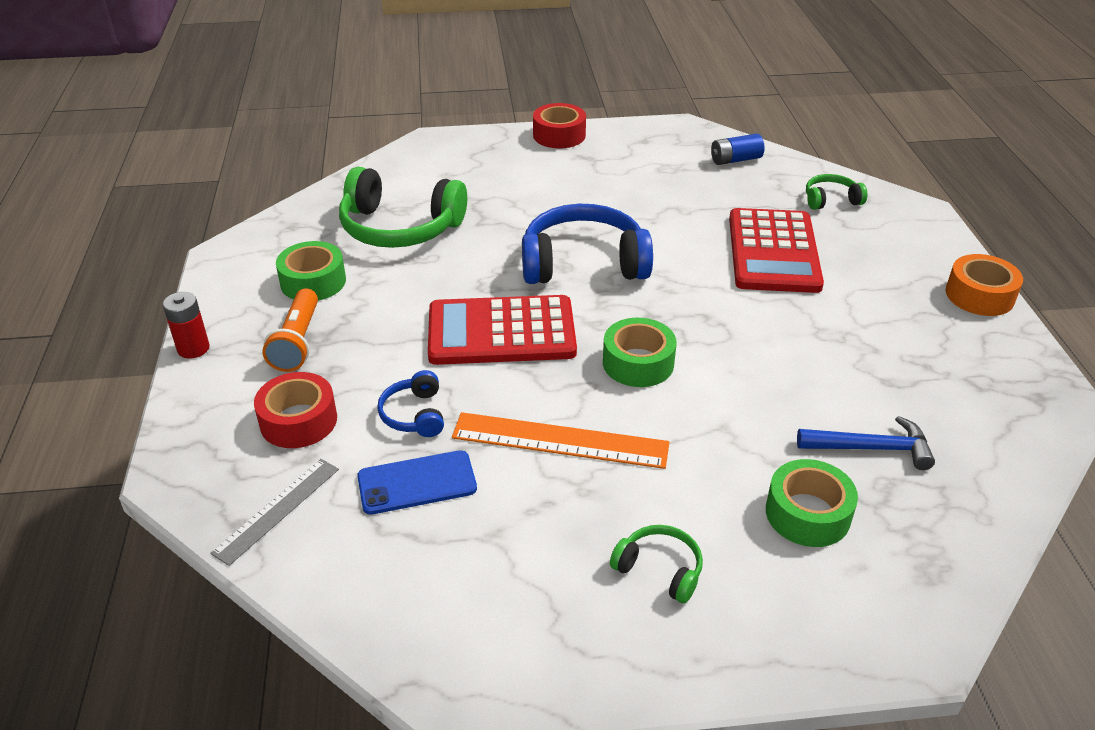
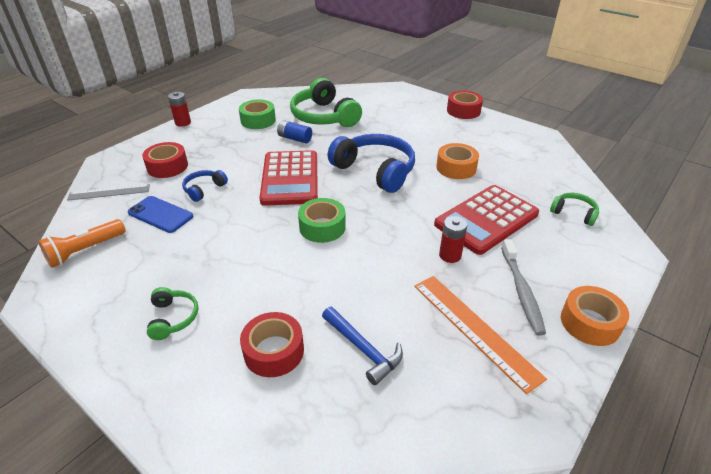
camera: 45 degrees right, 0 degrees up
orange flashlight [262,288,318,372] -> orange flashlight moved to [38,219,126,268]
red calculator [428,295,577,365] -> red calculator turned 135 degrees counterclockwise [260,150,318,206]
orange ruler [452,412,670,469] -> orange ruler moved to [414,276,547,394]
blue battery [711,133,764,165] -> blue battery moved to [277,120,312,143]
green tape [766,459,858,547] -> red tape [240,312,304,377]
none -> orange tape [436,143,479,179]
none -> red battery [439,216,467,263]
none -> grey toothbrush [501,239,546,336]

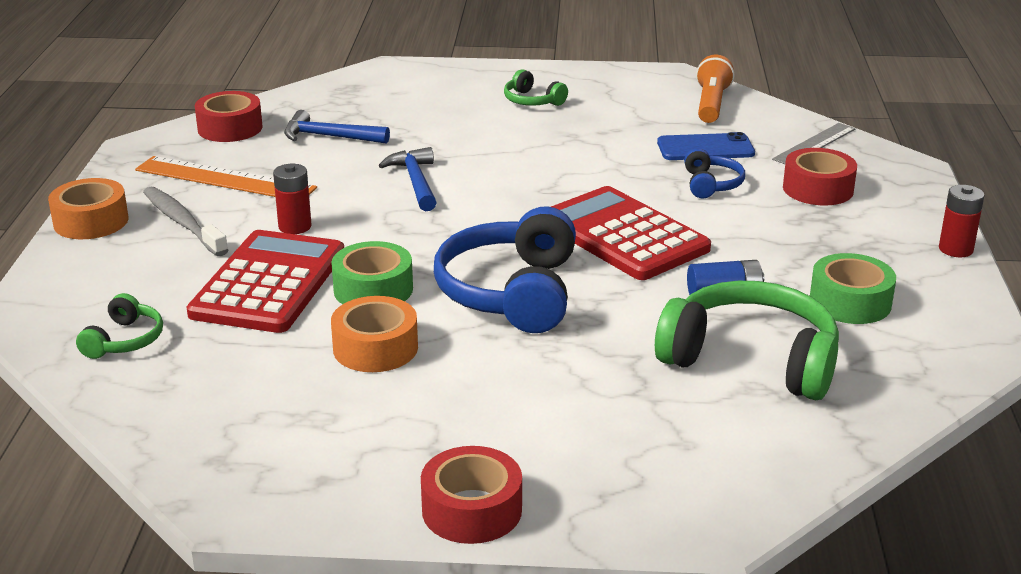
camera: 145 degrees right, 10 degrees down
red tape [240,312,304,377] -> red tape moved to [195,91,263,142]
green tape [298,198,346,243] -> green tape moved to [331,241,413,304]
blue headphones [328,134,415,193] -> blue headphones turned 90 degrees clockwise [434,206,576,333]
green headphones [550,193,599,226] -> green headphones turned 75 degrees counterclockwise [76,293,163,359]
none -> blue hammer [379,147,437,211]

